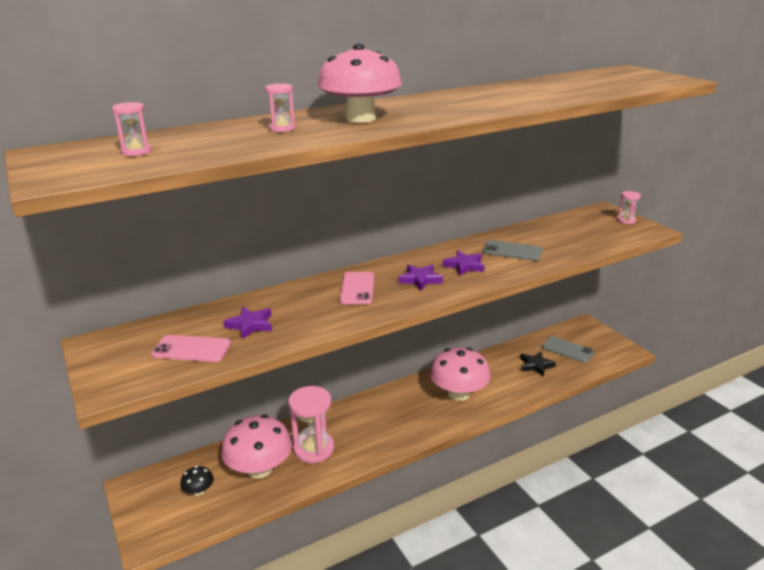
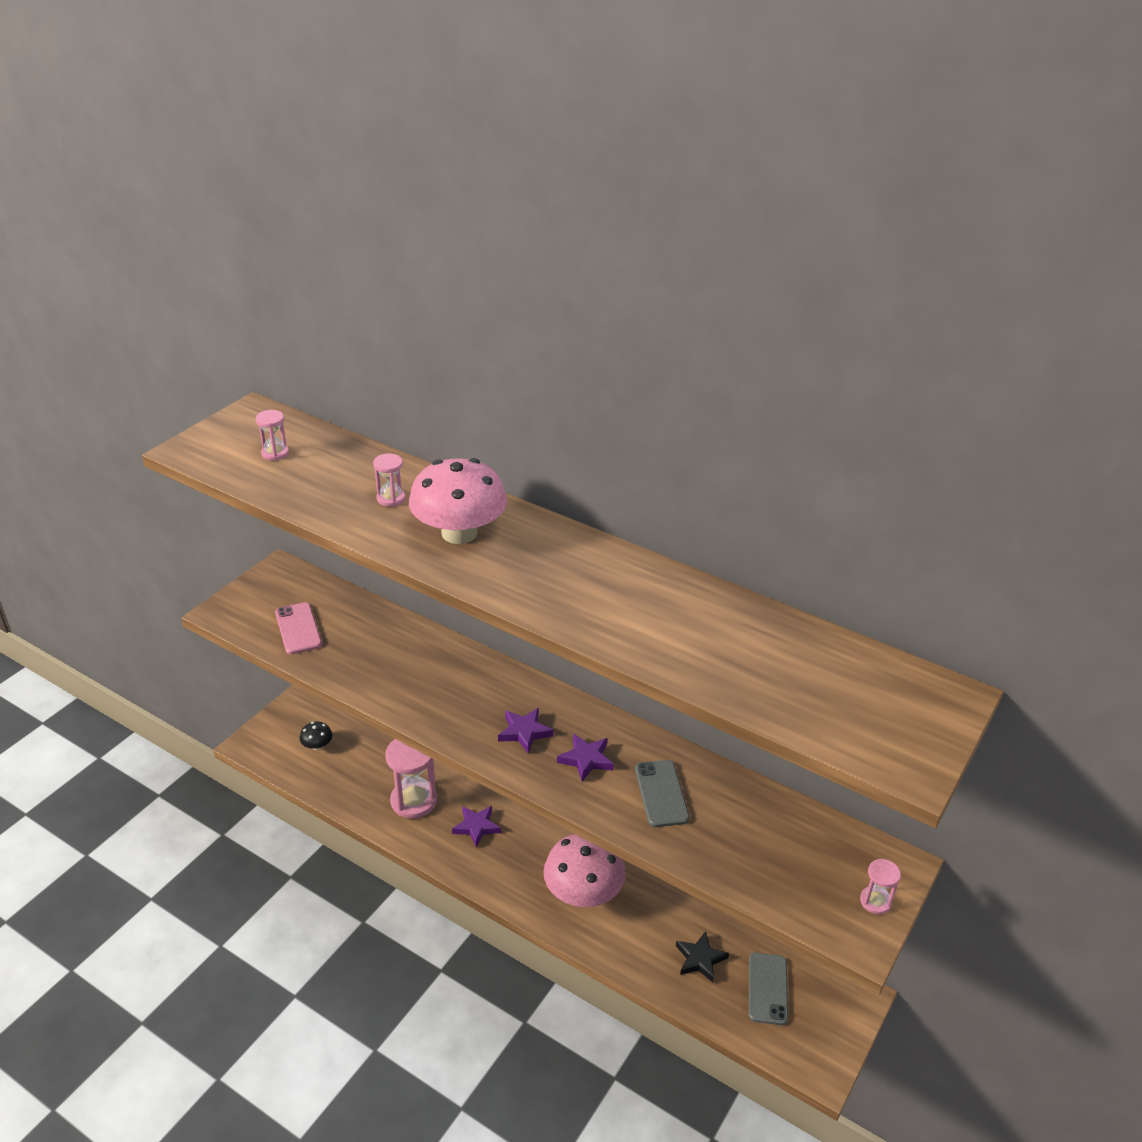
camera: 60 degrees right, 10 degrees up
pink mushroom [221,415,292,478] -> none
purple star [223,307,272,339] -> purple star moved to [452,806,501,847]
pink phone [340,272,374,305] -> none

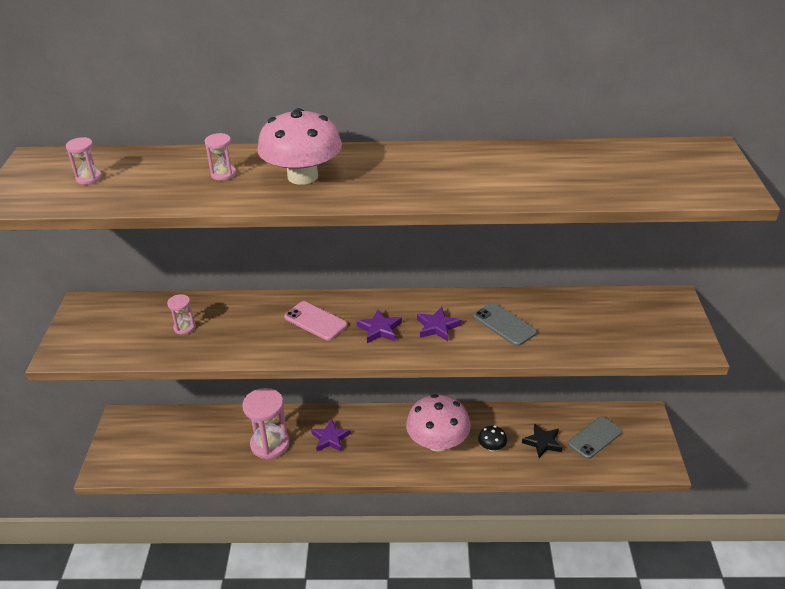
camera: 30 degrees left, 0 degrees up
pink phone [275,602,322,654] -> pink phone moved to [284,301,348,341]
black mushroom [300,722,332,750] -> black mushroom moved to [478,426,507,451]
grey phone [749,953,788,1025] -> grey phone turned 75 degrees clockwise [568,417,622,459]
pink hourglass [860,859,901,914] -> pink hourglass moved to [167,294,196,335]

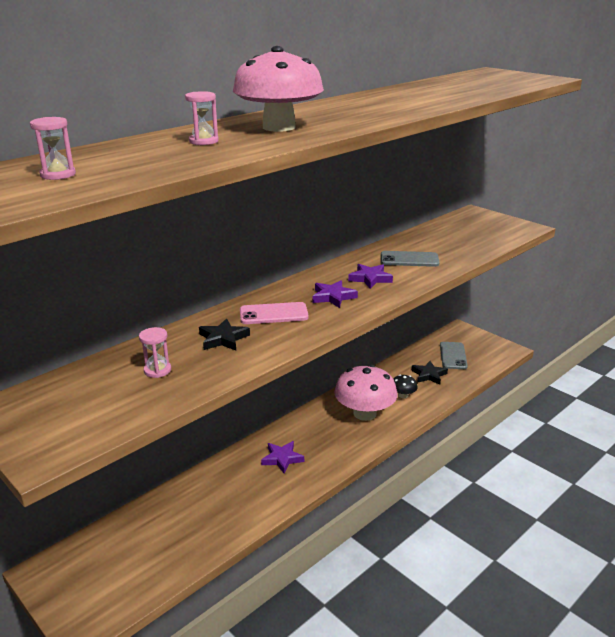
camera: 45 degrees left, 10 degrees down
pink hourglass [242,388,289,459] -> none
none -> black star [199,318,250,350]

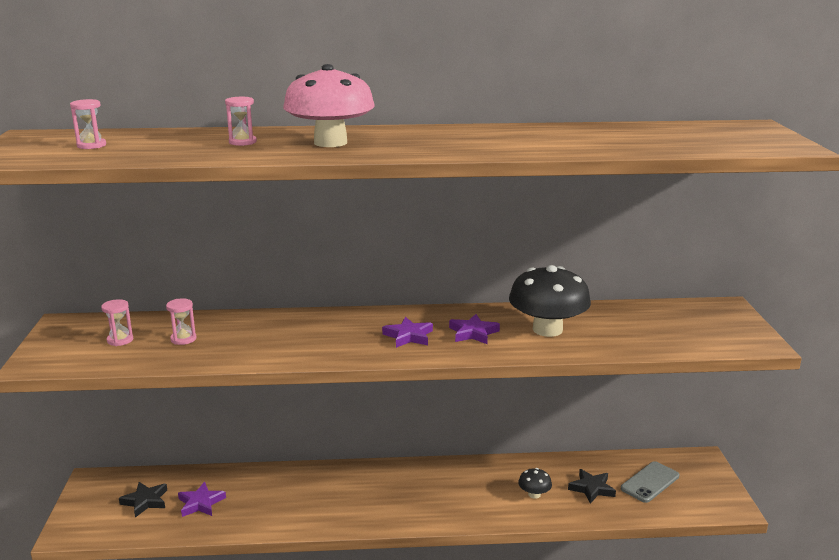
camera: 40 degrees right, 5 degrees down
black star [199,318,250,350] -> black star moved to [119,482,167,517]
pink phone [240,302,309,324] -> none
purple star [261,441,304,474] -> purple star moved to [178,482,226,517]
pink mushroom [334,364,397,421] -> none
grey phone [381,251,439,267] -> black mushroom [509,265,591,337]
none -> pink hourglass [101,299,133,346]

